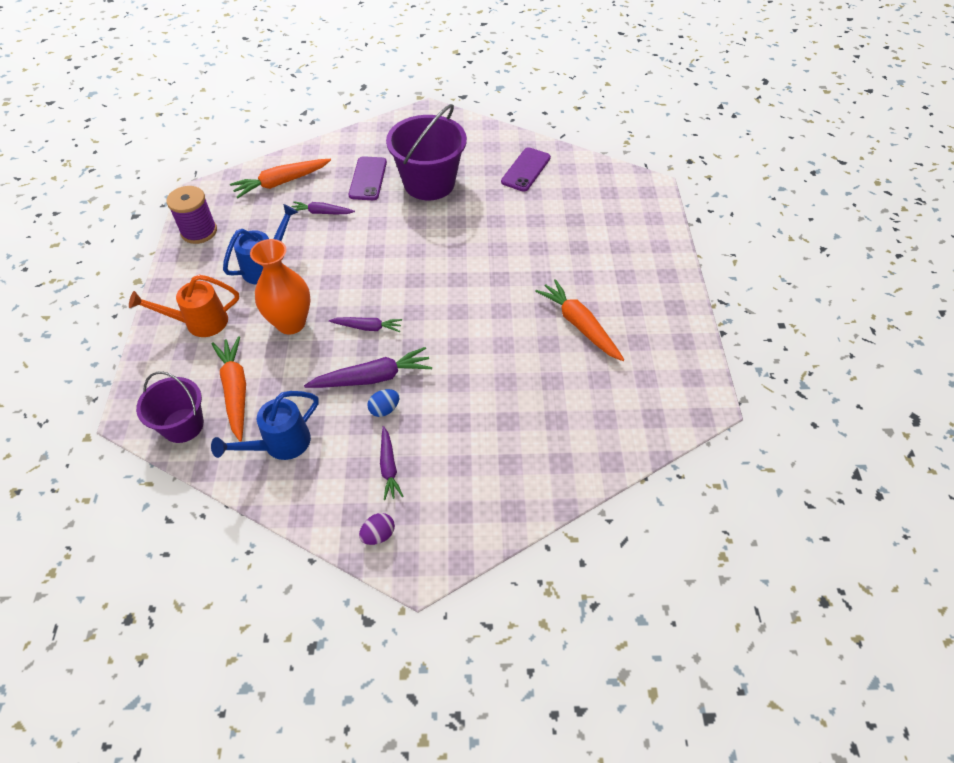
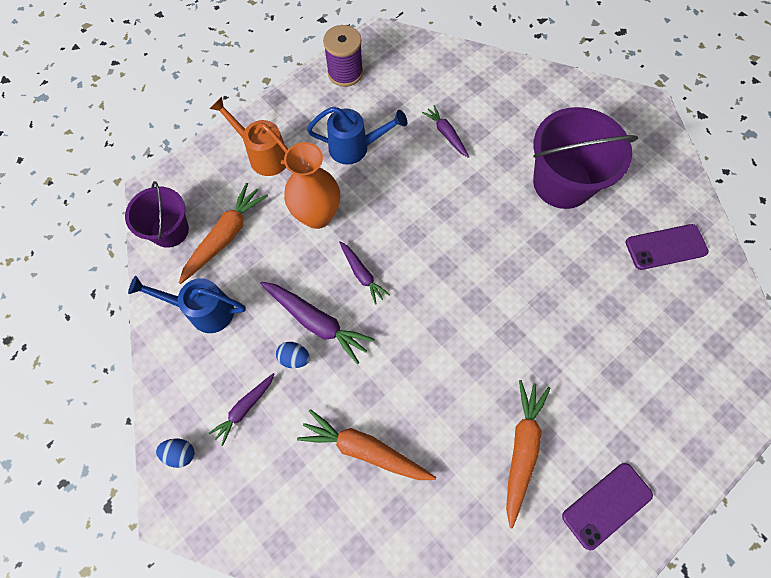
camera: 50 degrees right, 15 degrees up
orange carrot [230,159,331,198] -> orange carrot moved to [297,409,436,480]
purple phone [349,156,387,200] -> purple phone moved to [562,463,653,550]
purple egg [359,513,395,545] -> blue egg [156,439,194,468]

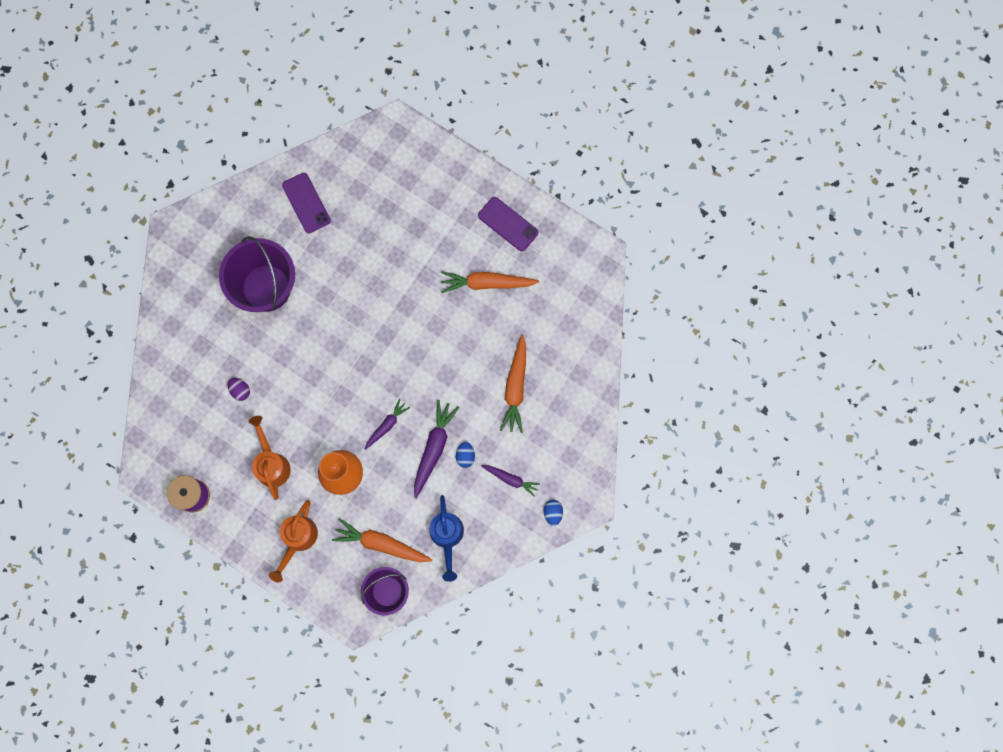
camera: 105 degrees left, 10 degrees up
blue watering can [307,107,407,165] -> orange watering can [248,416,291,500]
purple carrot [422,105,469,158] -> purple egg [228,378,250,401]

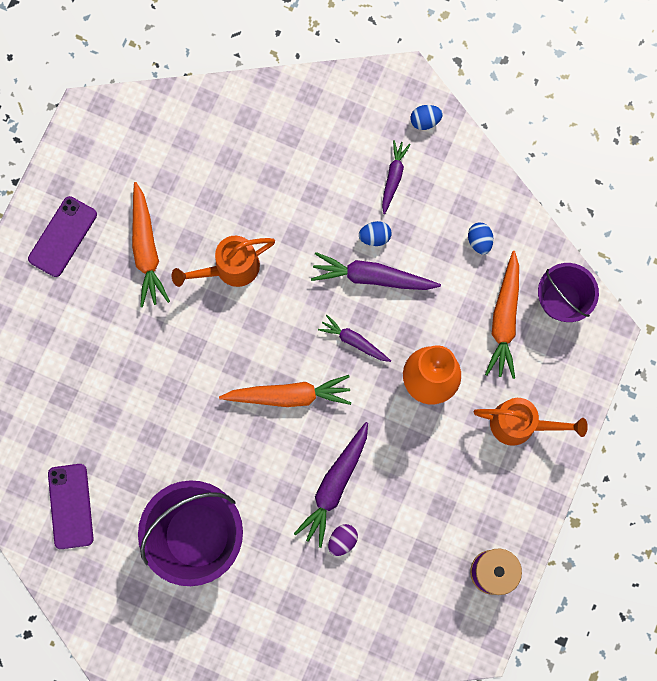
camera: 100 degrees left, 0 degrees up
orange watering can [248,416,291,500] -> orange watering can moved to [172,236,275,287]
purple phone [282,173,331,233] -> purple phone turned 60 degrees counterclockwise [48,464,94,549]
blue watering can [430,495,464,582] -> blue egg [468,223,494,255]
orange carrot [500,335,526,433] -> orange carrot moved to [219,375,351,407]
none -> purple carrot [294,422,368,548]

